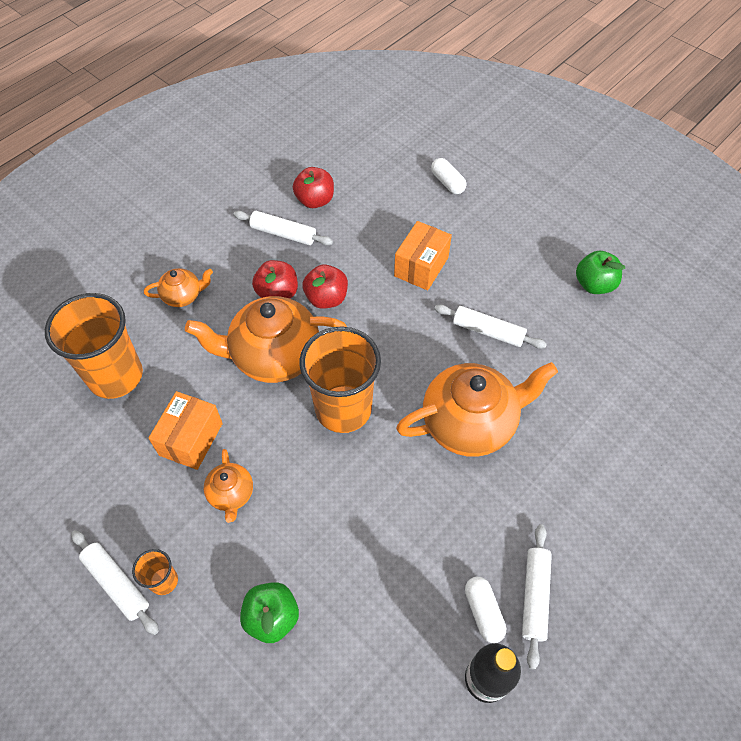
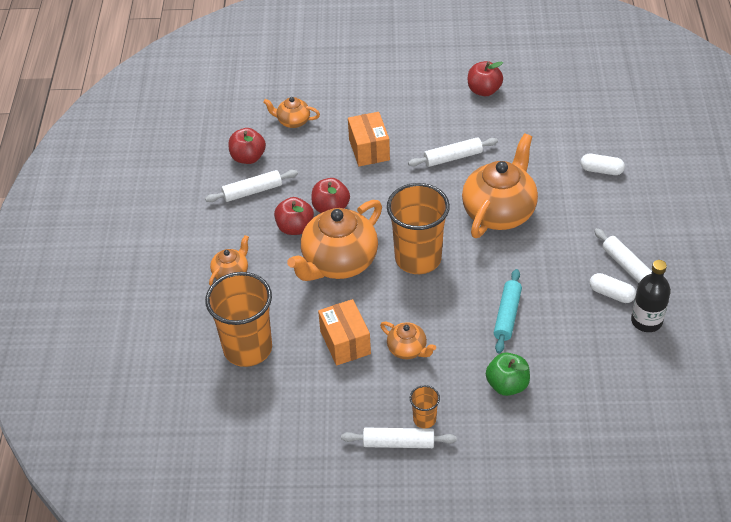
camera: 40 degrees left, 10 degrees down
white capsule [431,158,466,194] -> white capsule moved to [581,154,625,175]
green apple [576,251,625,294] -> red apple [468,61,503,96]
none -> orange teapot [263,97,320,128]
none -> turquoise rolling pin [494,269,522,353]

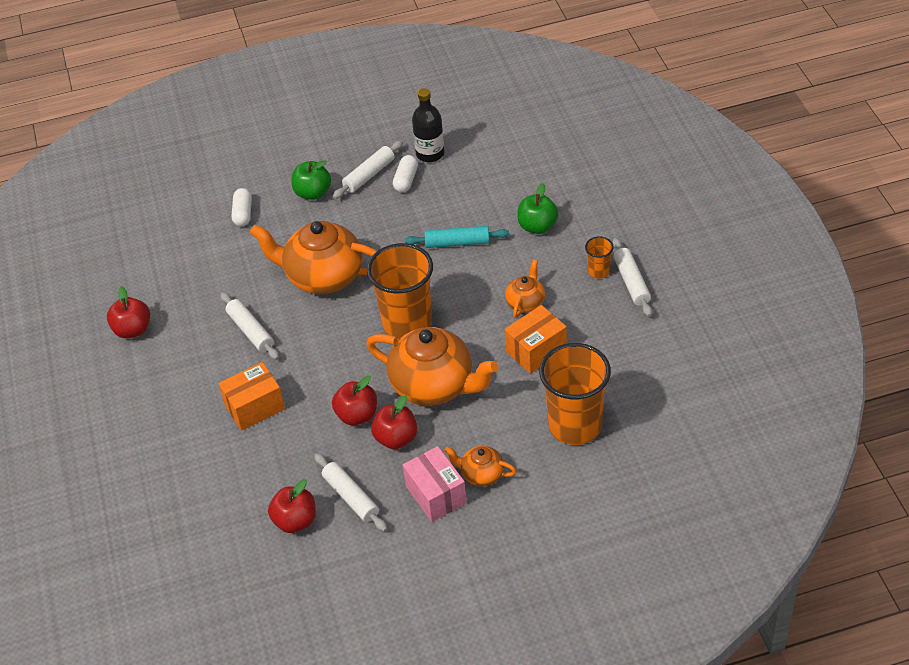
camera: 105 degrees left, 0 degrees up
orange teapot [263,97,320,128] -> none
none -> green apple [292,160,331,200]
none -> pink box [403,446,467,522]

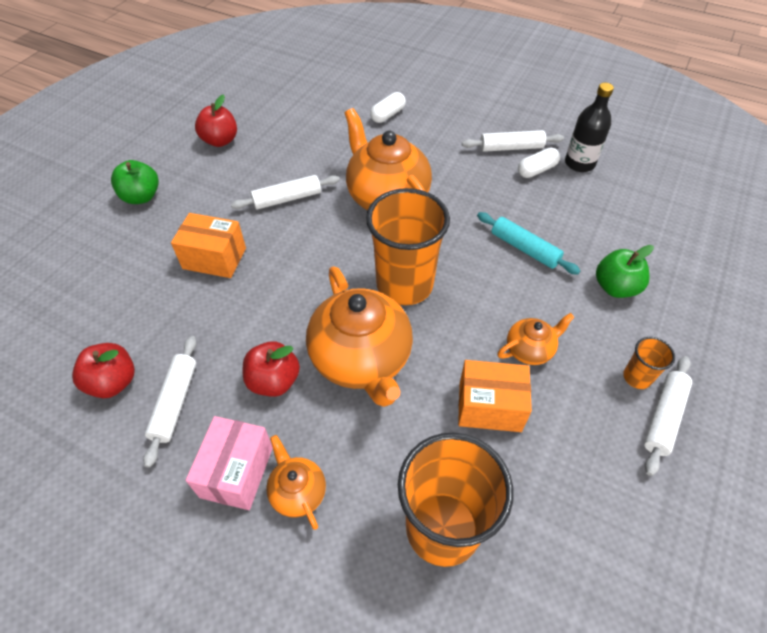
camera: 40 degrees right, 5 degrees up
white rolling pin [221,292,279,360] -> white rolling pin turned 60 degrees clockwise [231,175,339,210]
green apple [292,160,331,200] -> green apple moved to [111,160,159,204]
red apple [332,376,377,425] -> none

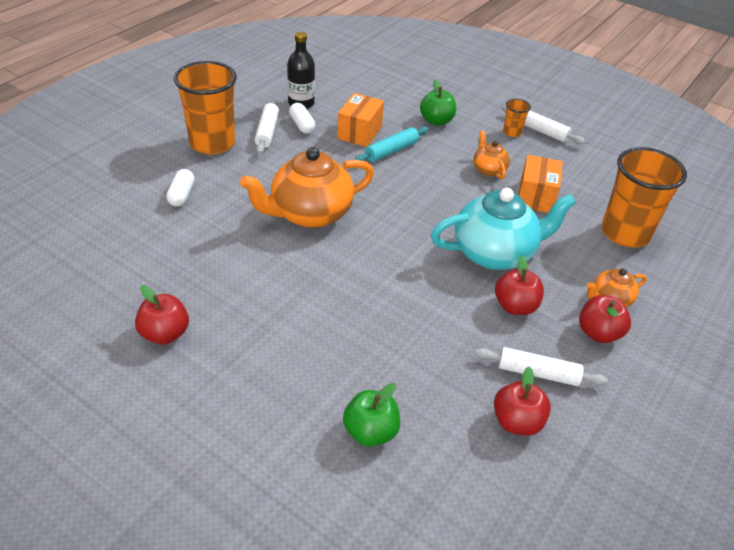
camera: 85 degrees left, 10 degrees down
green apple [111,160,159,204] -> green apple moved to [343,383,400,447]
orange box [171,213,246,278] -> orange box moved to [337,93,384,147]
pink box [186,416,273,510] -> red apple [579,295,631,343]
white rolling pin [231,175,339,210] -> none
orange teapot [306,266,413,407] -> turquoise teapot [431,188,576,270]
orange cup [366,188,450,305] -> orange cup moved to [174,61,237,155]
white capsule [370,92,406,123] -> white capsule turned 45 degrees clockwise [166,169,195,207]

